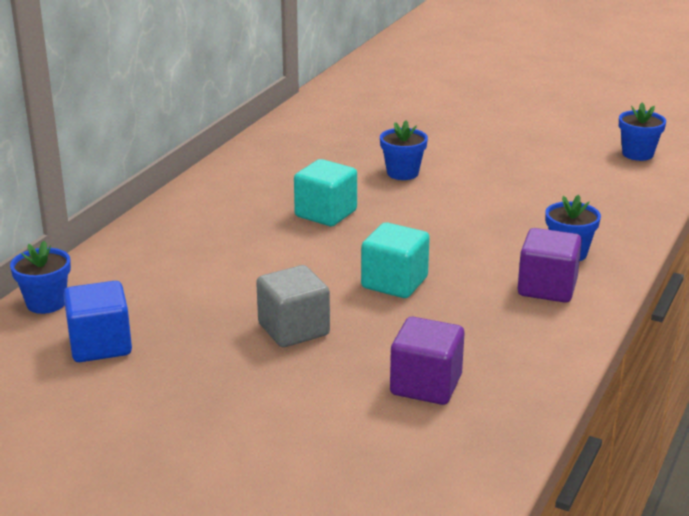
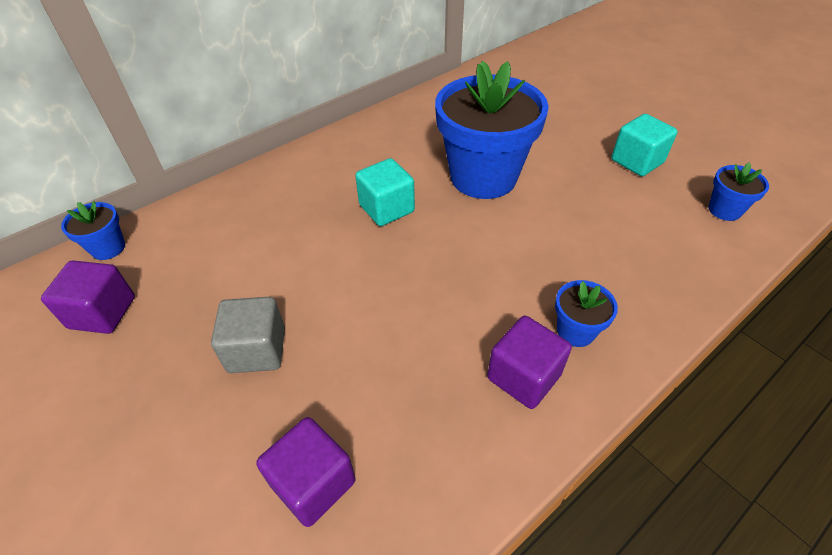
camera: 25 degrees right, 20 degrees up
blue cube [63,281,132,362] -> purple cube [41,260,135,334]
turquoise cube [361,222,430,298] -> turquoise cube moved to [611,114,678,176]
blue flower pot [380,120,428,180] -> blue flower pot [435,61,549,199], size x2.31

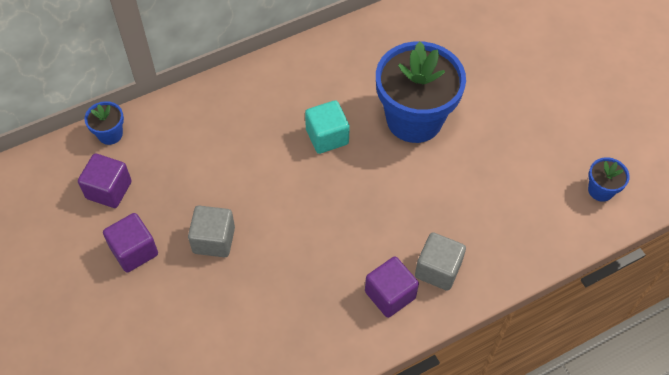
camera: 10 degrees right, 10 degrees up
purple cube [256,417,356,527] -> purple cube moved to [103,213,158,273]
blue flower pot [555,280,618,347] -> grey cube [415,232,466,291]
turquoise cube [611,114,678,176] -> none

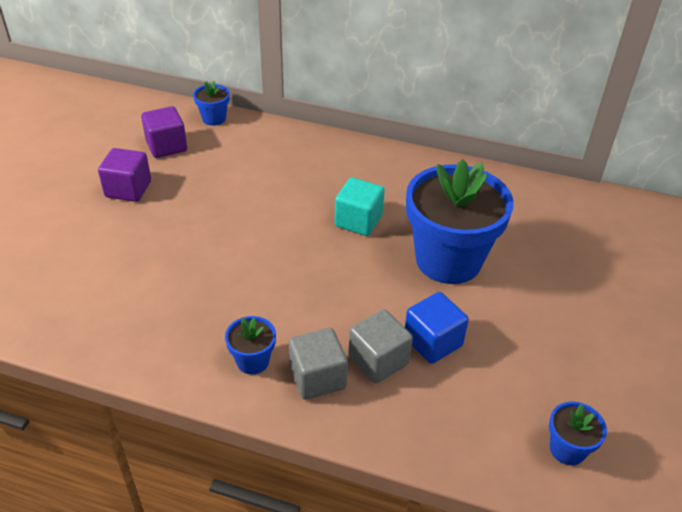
camera: 45 degrees right, 15 degrees down
grey cube [188,206,235,257] -> grey cube moved to [348,309,413,383]
purple cube [365,256,419,318] -> blue flower pot [225,316,276,374]
none -> blue cube [405,292,469,364]

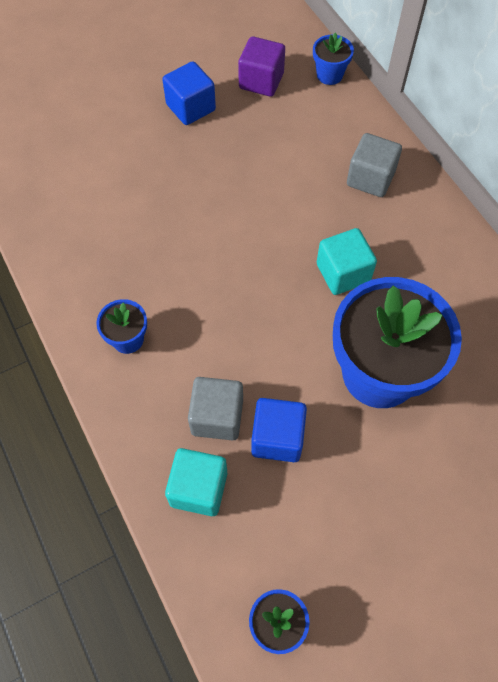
camera: 45 degrees right, 20 degrees up
purple cube [98,148,151,202] -> blue cube [162,61,216,125]
grey cube [289,328,348,400] -> grey cube moved to [347,133,402,197]
none -> turquoise cube [165,448,227,516]

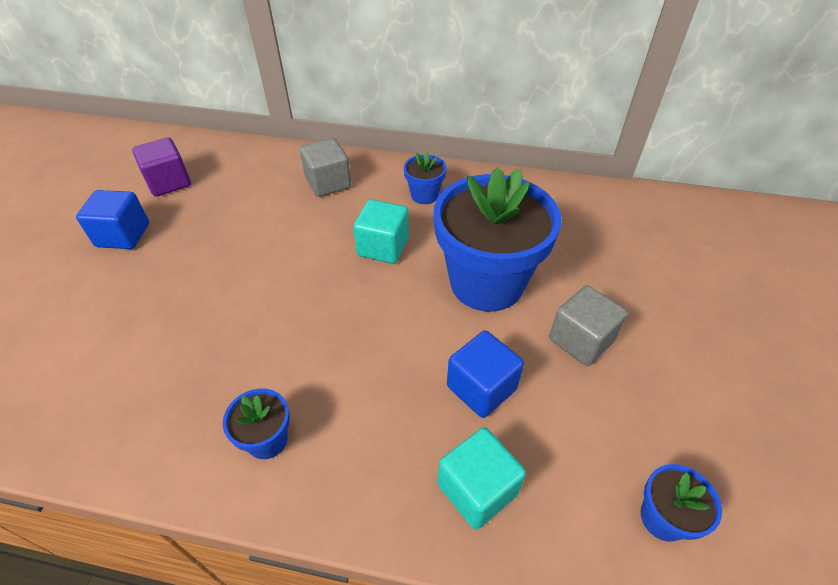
camera: 50 degrees left, 15 degrees down
grey cube [188,377,243,440] -> grey cube moved to [549,285,628,366]
blue flower pot [313,32,354,85] -> blue flower pot moved to [404,151,447,204]

